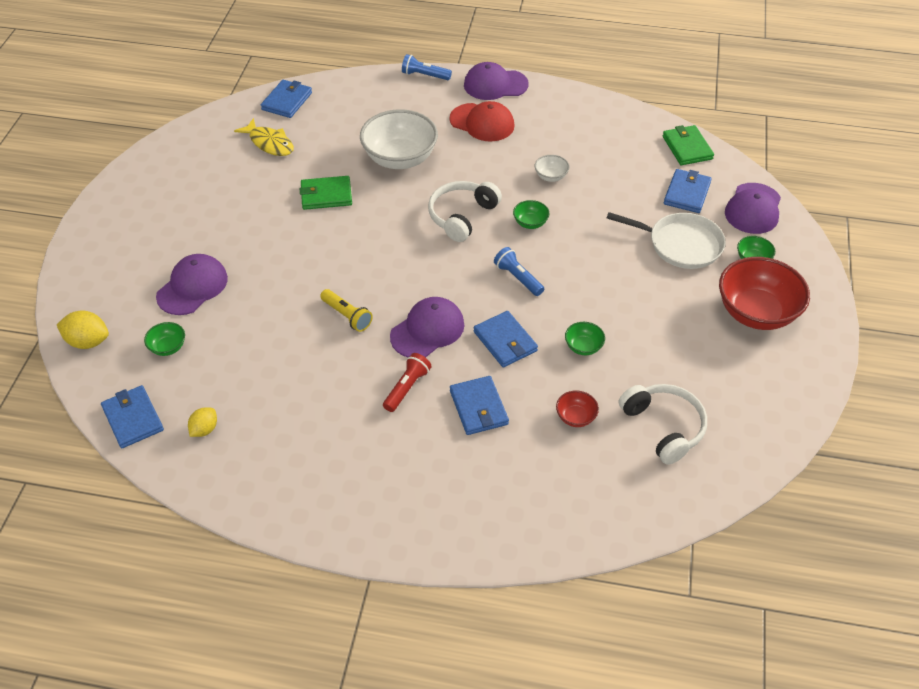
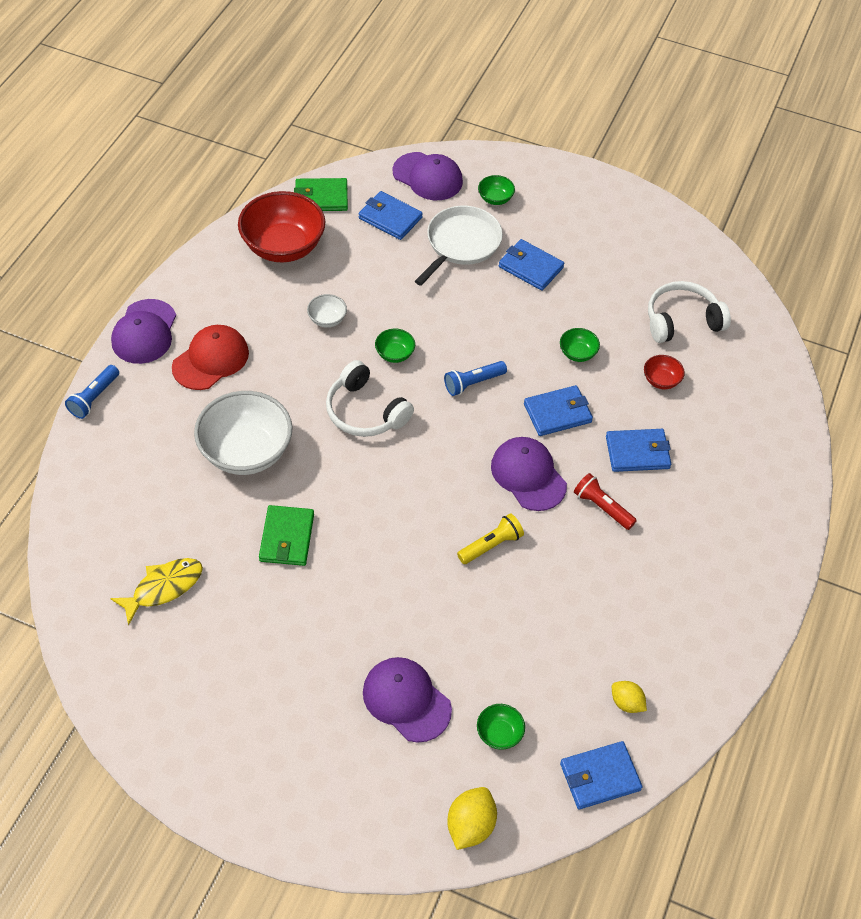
camera: 80 degrees left, 5 degrees up
blue wallet [261,80,312,118] -> blue wallet moved to [499,239,564,291]
red bowl [719,257,810,330] -> red bowl moved to [238,191,325,262]

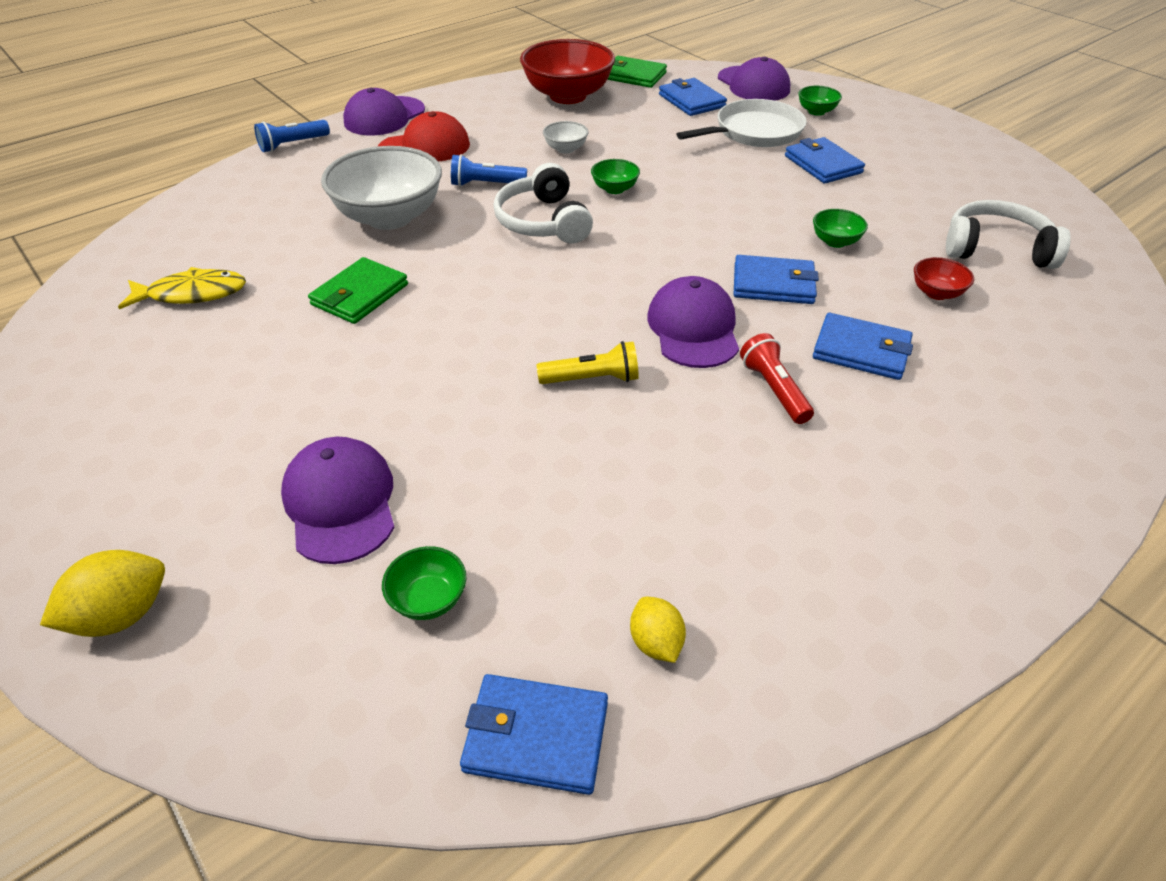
camera: 30 degrees right, 10 degrees down
blue flashlight [444,361,507,396] -> blue flashlight moved to [451,154,527,187]
yellow lemon [447,787,497,850] -> yellow lemon moved to [40,550,165,637]

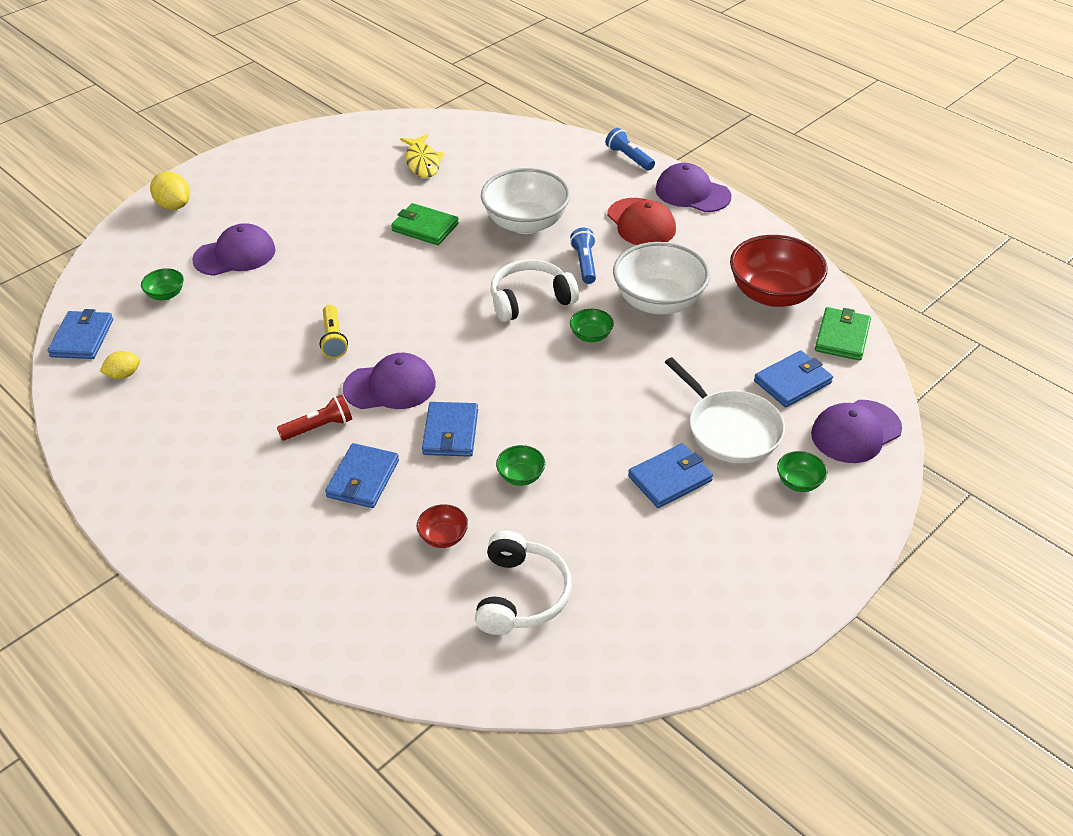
camera: 85 degrees right, 0 degrees up
white bowl [543,121,589,154] -> white bowl [613,242,710,315], size x2.25

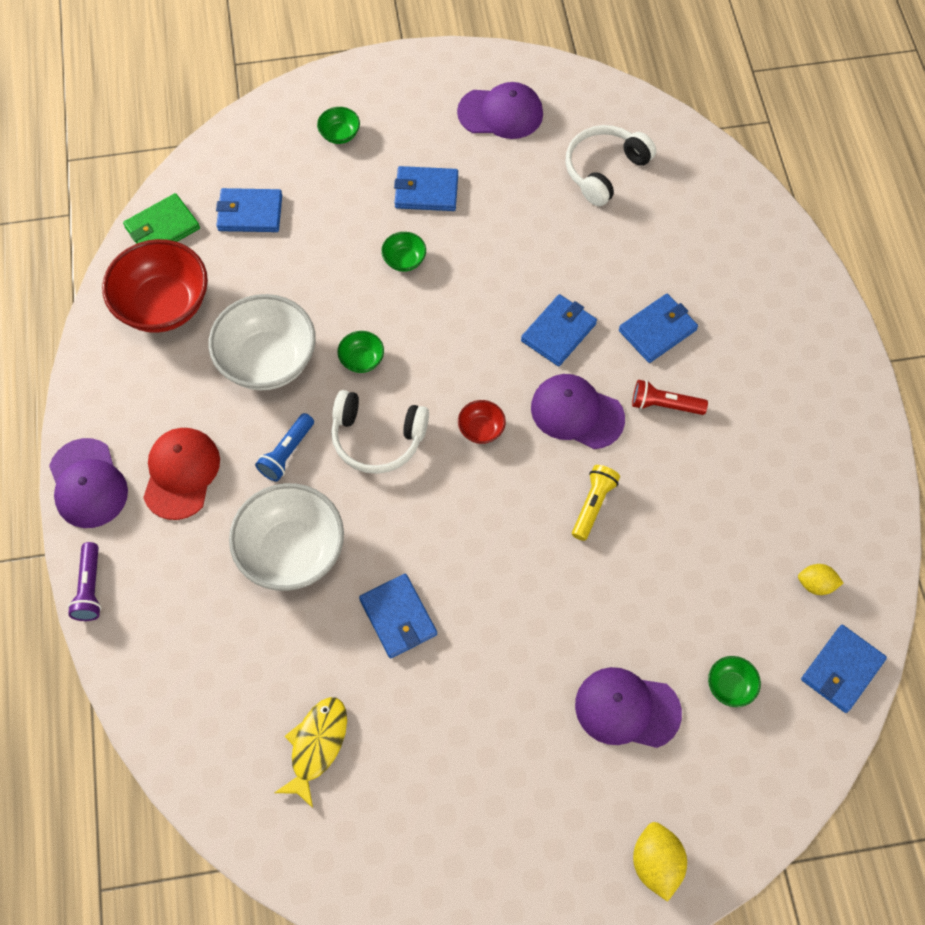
camera: 145 degrees left, 20 degrees up
green wallet [391,203,459,245] -> blue wallet [359,574,437,658]
red bowl [417,504,468,548] -> red bowl moved to [458,400,506,444]
green bowl [496,445,545,486] -> green bowl moved to [381,232,426,272]
blue flashlight [605,128,655,171] -> purple flashlight [68,542,101,621]
white pan [665,357,785,463] -> none
purple cap [811,400,902,463] -> purple cap moved to [457,82,543,139]

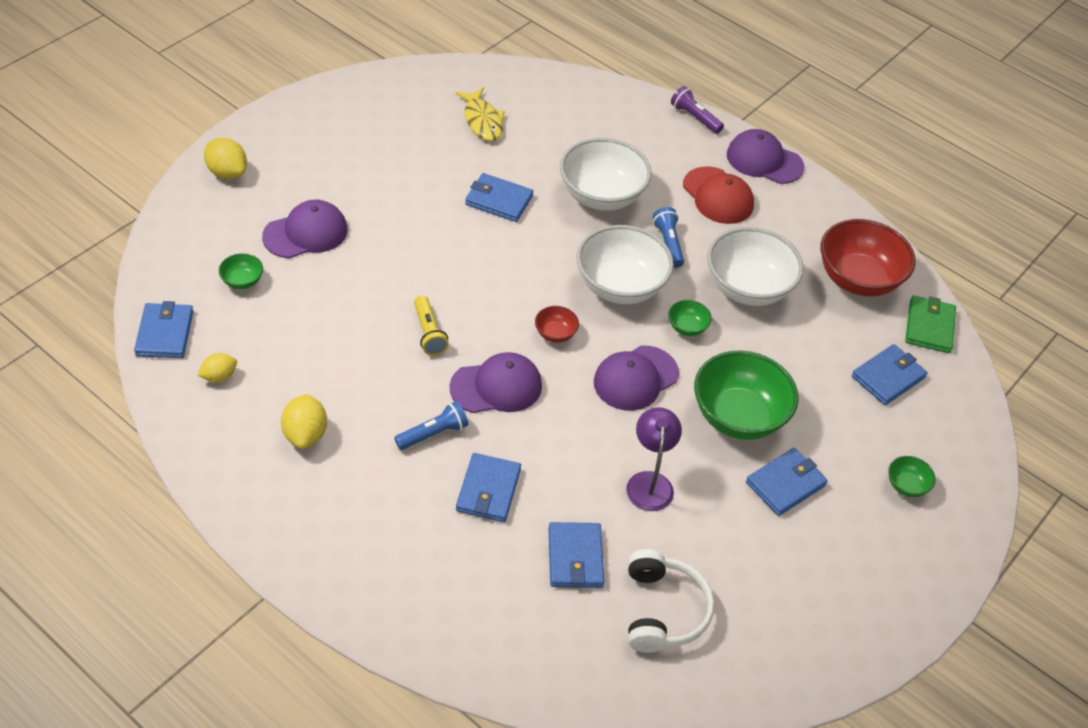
camera: 135 degrees right, 15 degrees down
white headphones [331,390,429,474] -> white bowl [577,225,674,304]
green bowl [381,232,426,272] -> green bowl [694,350,799,440], size x2.25
purple cap [457,82,543,139] -> purple cap moved to [594,346,679,411]
blue wallet [521,294,597,366] -> blue wallet moved to [548,522,604,588]
red flashlight [632,380,708,415] -> blue flashlight [394,401,468,450]
none -> yellow lemon [281,394,327,449]
none -> purple lamp [626,407,682,511]

